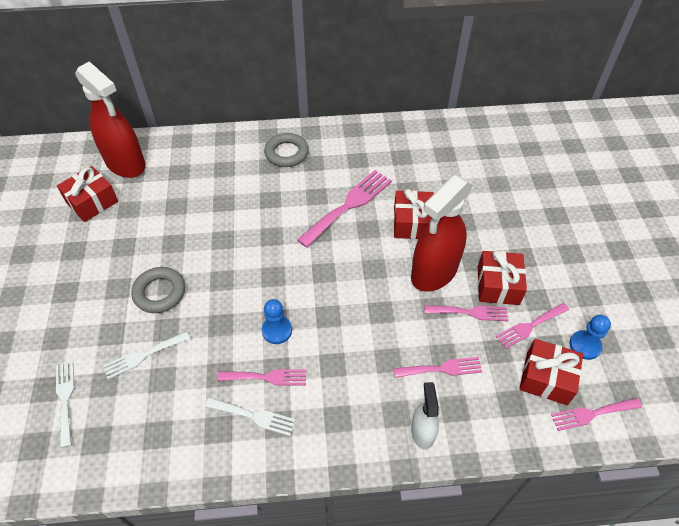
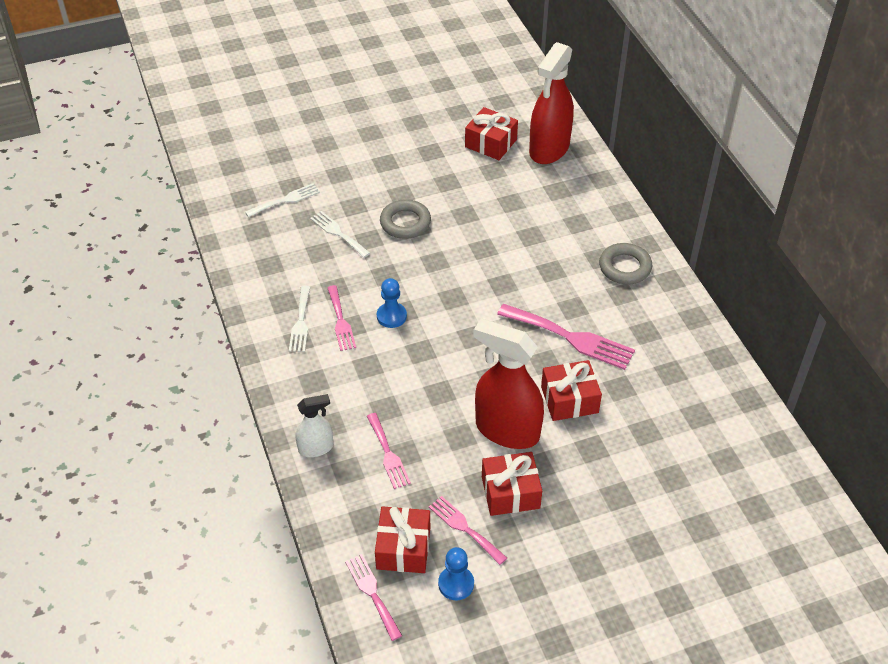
camera: 75 degrees right, 5 degrees down
pink fork [425,305,508,321] -> none

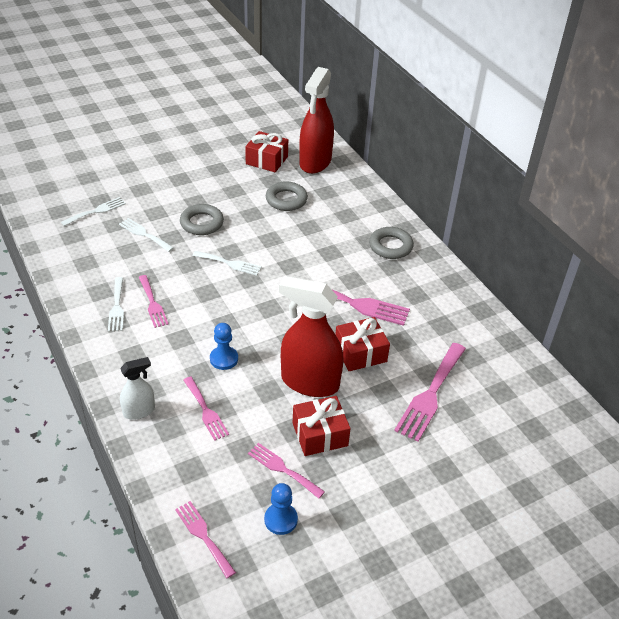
camera: 10 degrees left, 5 degrees down
red gift [375,506,430,573] -> none
blue pawn [377,278,407,328] -> blue pawn moved to [210,323,238,370]
none -> white fork [193,251,262,276]
none -> grey ring [266,181,308,211]
none -> pink fork [394,343,466,442]

